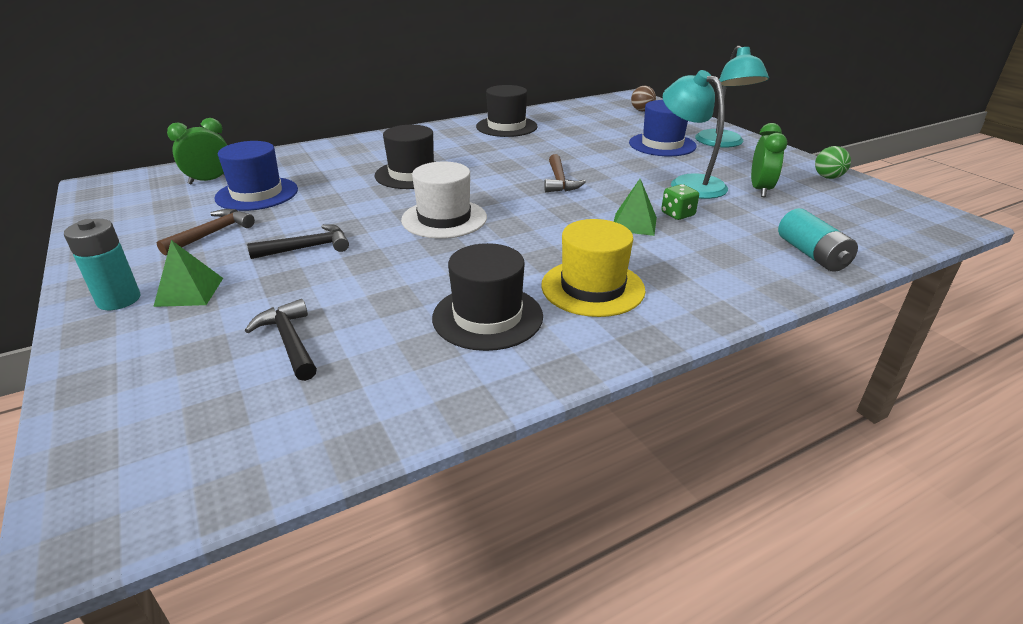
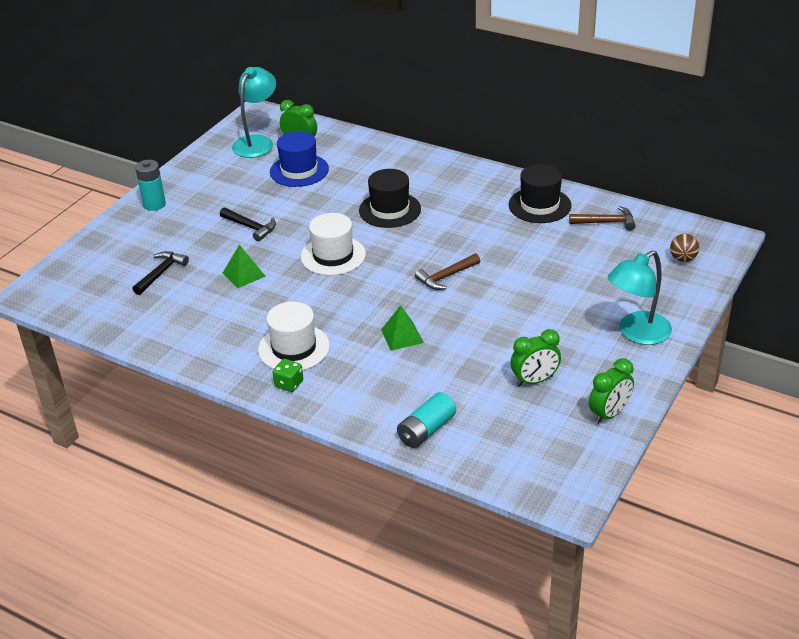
camera: 60 degrees right, 5 degrees up
green pyramid [153,240,223,307] -> green pyramid moved to [223,244,266,288]
brown hammer [157,209,255,256] -> brown hammer moved to [569,206,636,231]
black hat [432,243,543,351] -> none
yellow hat [541,219,646,317] -> white hat [258,302,330,370]
blue hat [629,100,697,156] -> none
green dice [661,184,699,220] -> green dice moved to [272,359,303,392]
turquoise lamp [663,70,728,199] -> turquoise lamp moved to [232,67,276,158]
green ball [815,146,851,179] -> green clock [589,358,634,424]

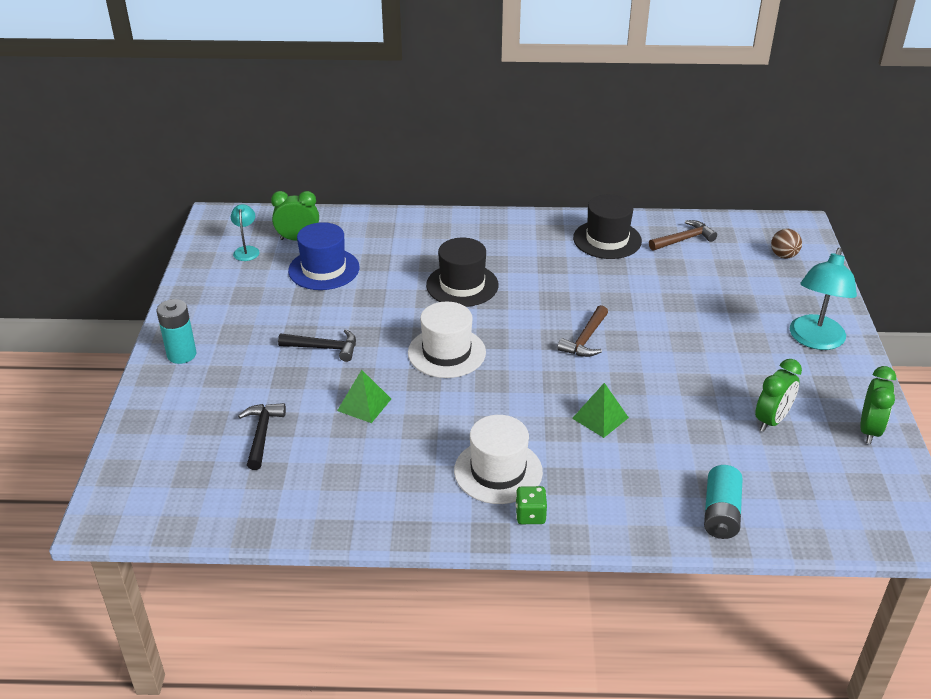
camera: 30 degrees left, 0 degrees up
turquoise lamp [232,67,276,158] -> turquoise lamp [231,204,260,261], size x0.52

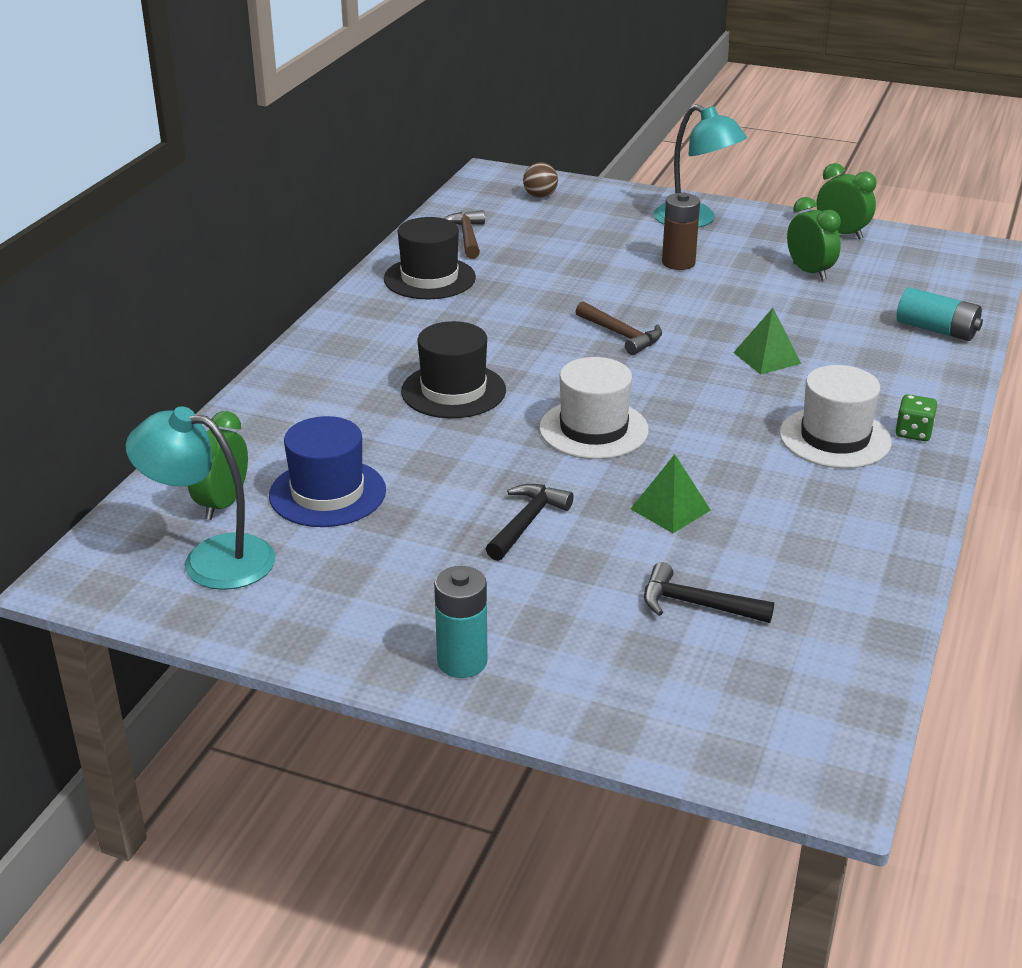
camera: 70 degrees left, 5 degrees down
turquoise lamp [231,204,260,261] -> turquoise lamp [125,406,275,590], size x1.93
none -> brown battery [662,192,700,270]

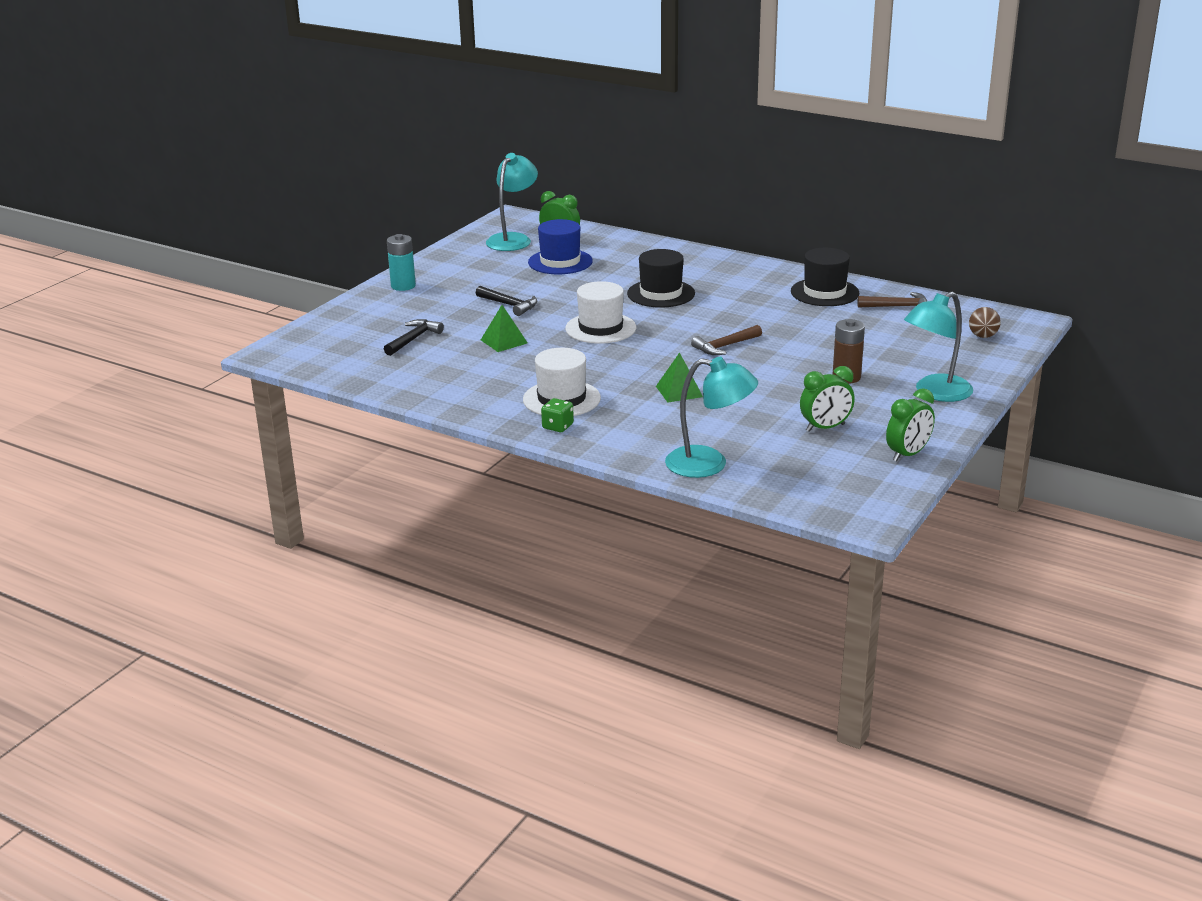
camera: 100 degrees right, 5 degrees down
turquoise battery [897,287,983,341] -> turquoise lamp [665,357,758,478]

